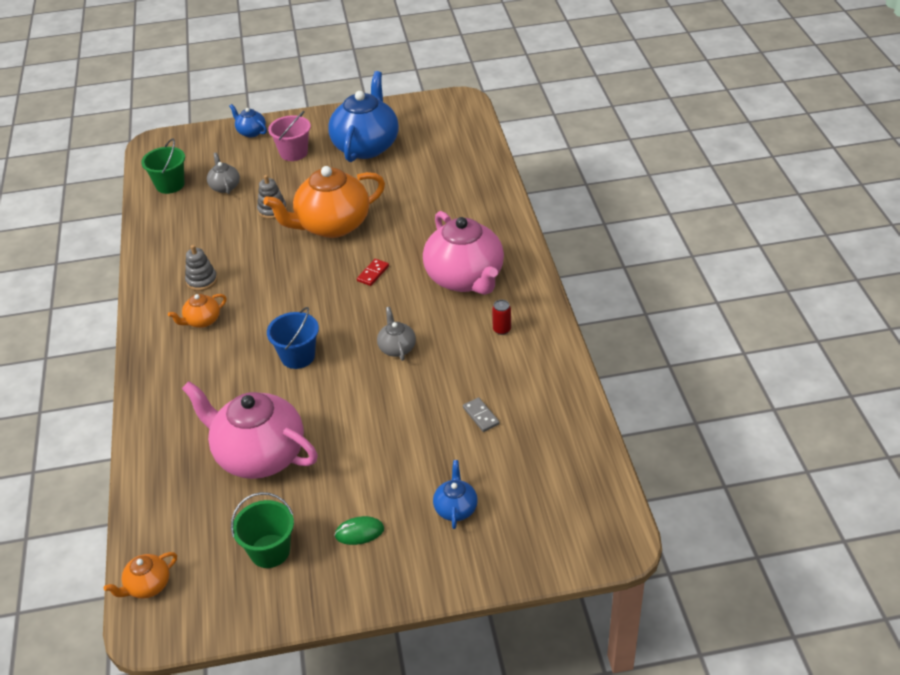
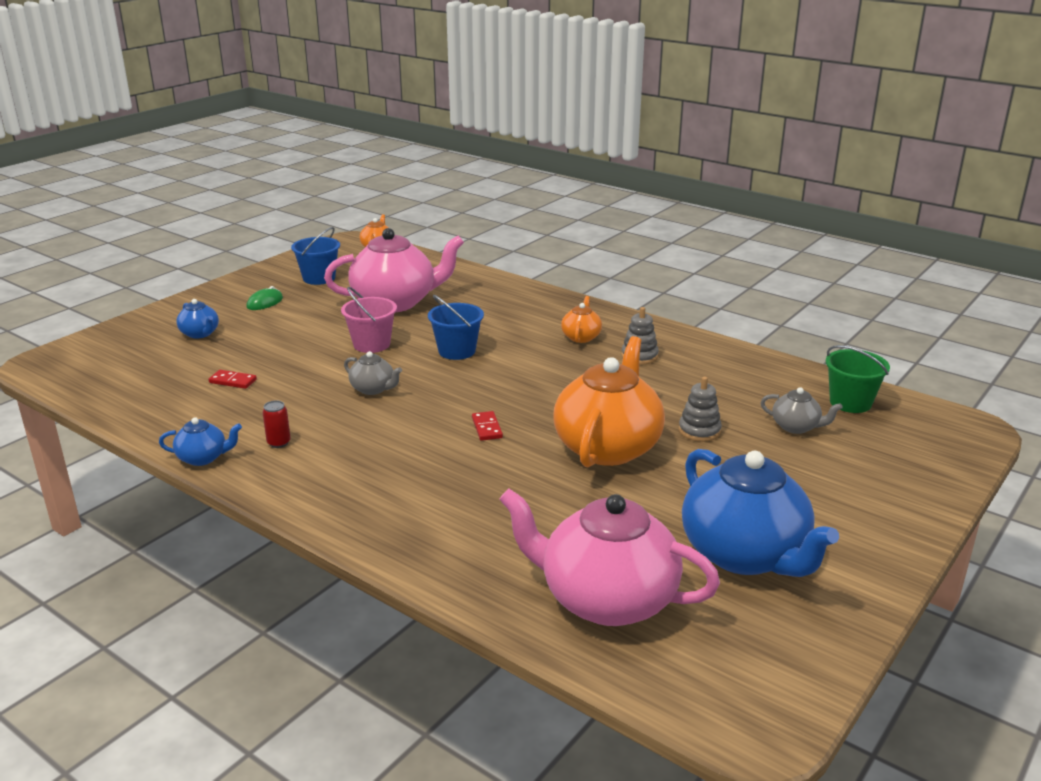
camera: 135 degrees right, 15 degrees down
blue teapot [229,104,267,137] -> blue teapot moved to [159,417,242,466]
green bucket [231,492,294,568] -> blue bucket [291,227,340,285]
pink bucket [268,111,311,161] -> pink bucket moved to [341,287,397,353]
pink teapot [423,211,504,295] -> pink teapot moved to [499,489,720,626]
grey domino [463,397,500,432] -> red domino [209,370,257,389]

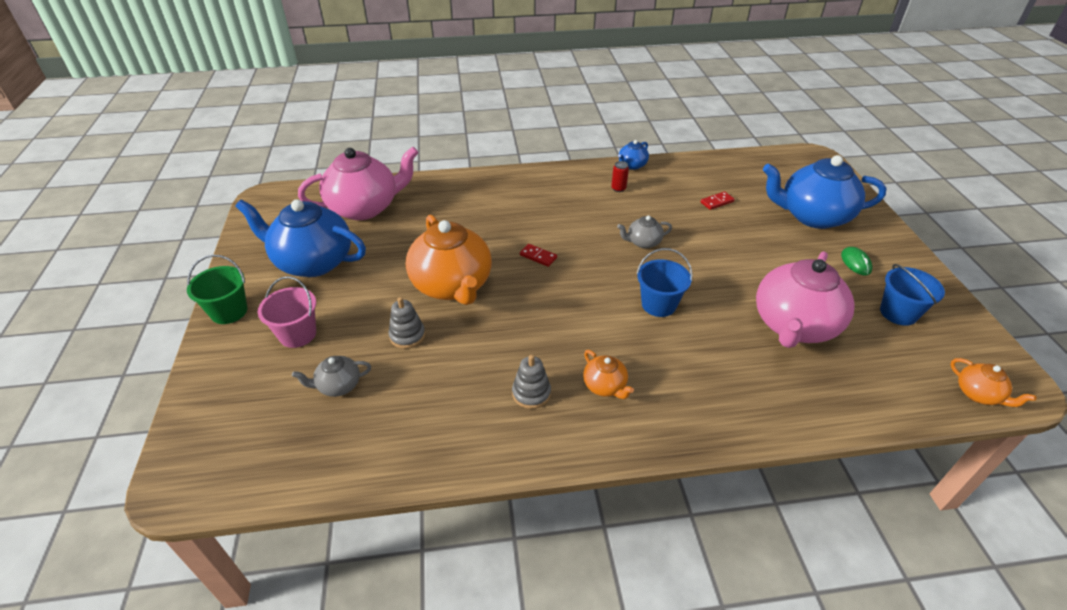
camera: 135 degrees right, 15 degrees up
blue teapot [176,299,219,338] -> blue teapot [763,155,886,229], size x2.21
pink bucket [341,287,397,353] -> pink bucket moved to [258,276,316,348]
green bucket [826,345,890,413] -> green bucket moved to [187,255,248,324]

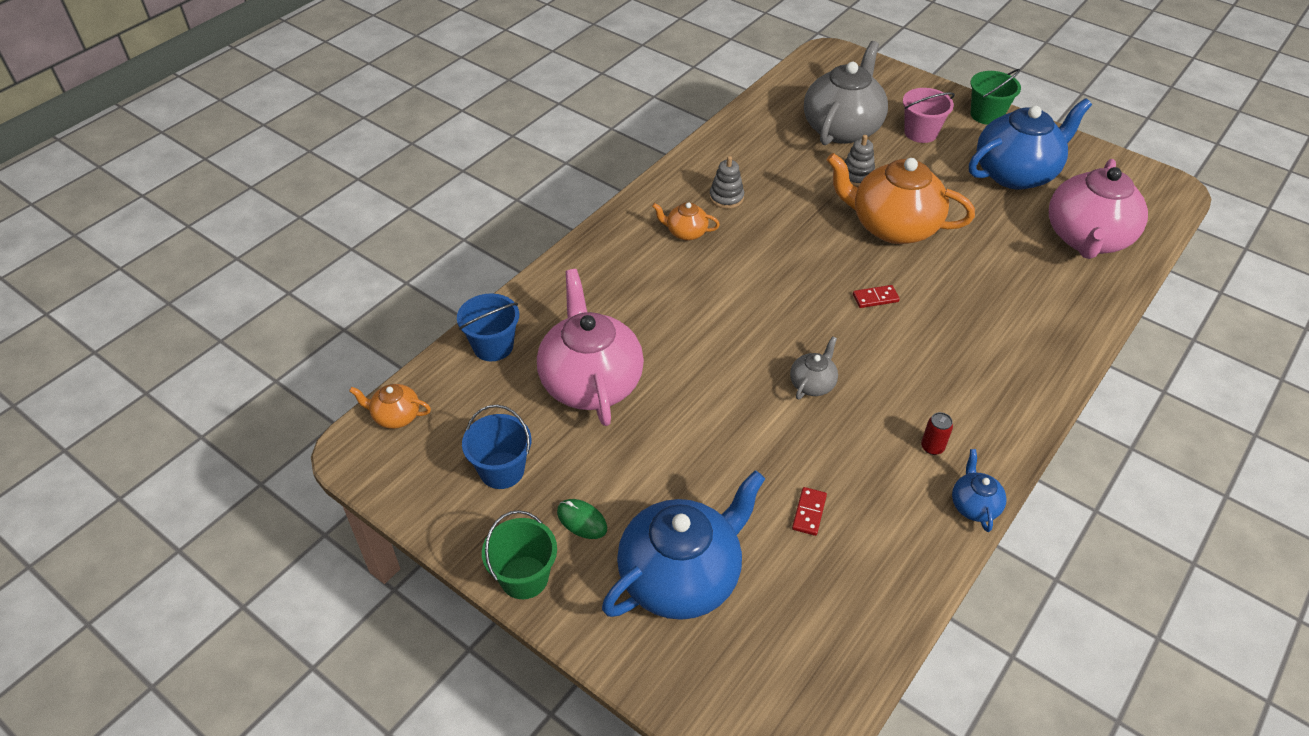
camera: 135 degrees right, 5 degrees up
grey teapot [292,356,371,397] -> grey teapot [804,41,888,145], size x2.21
blue bucket [637,248,693,317] -> blue bucket moved to [457,294,519,361]
none -> green bucket [482,510,557,599]

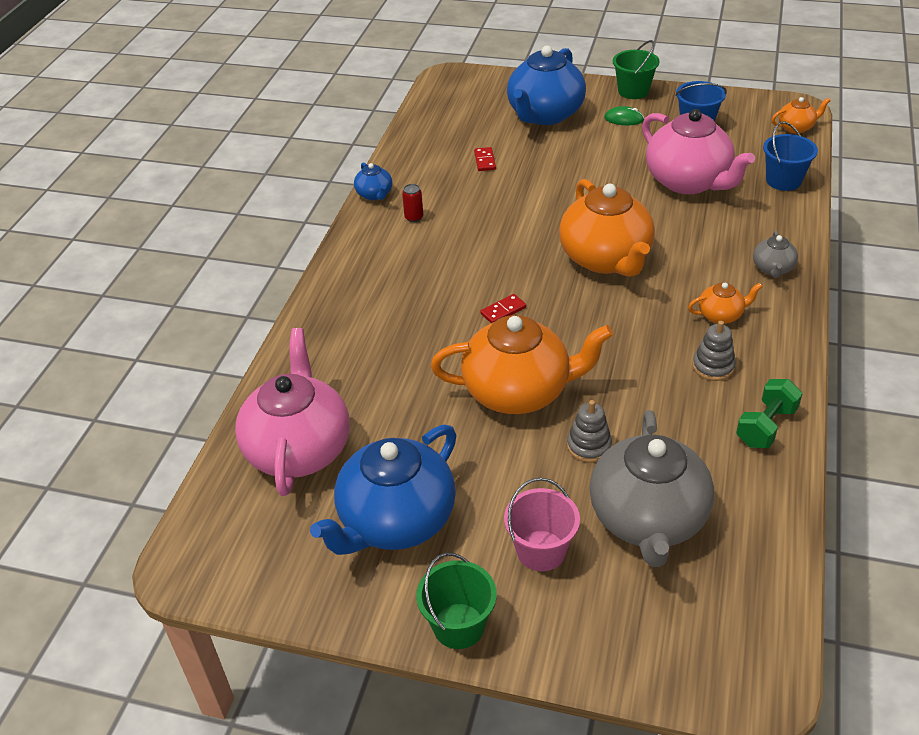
camera: 160 degrees right, 5 degrees down
grey teapot [790,336,838,399] -> grey teapot moved to [753,231,798,278]
none -> orange teapot [559,179,655,277]
none -> green dumbbell [736,379,803,448]

